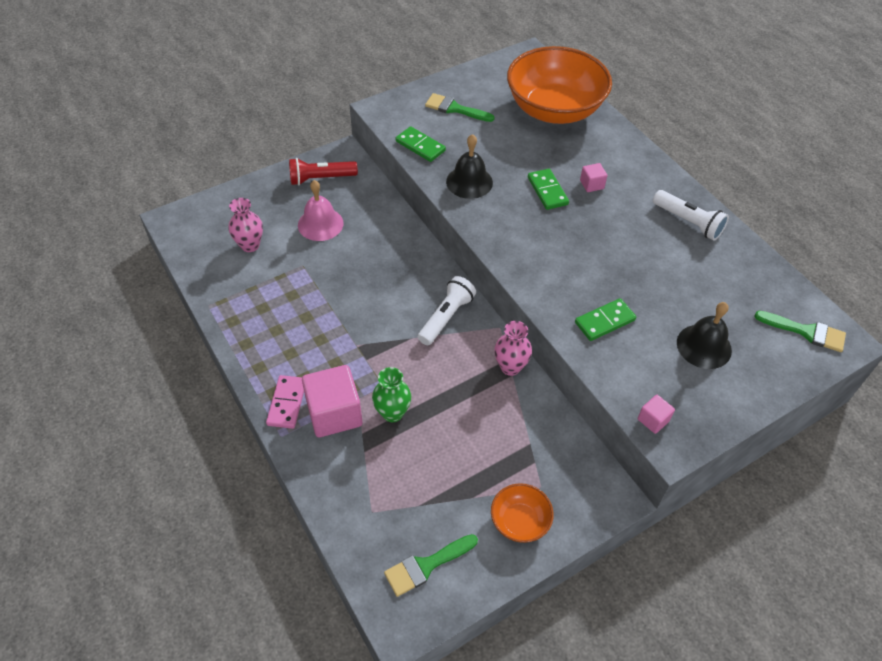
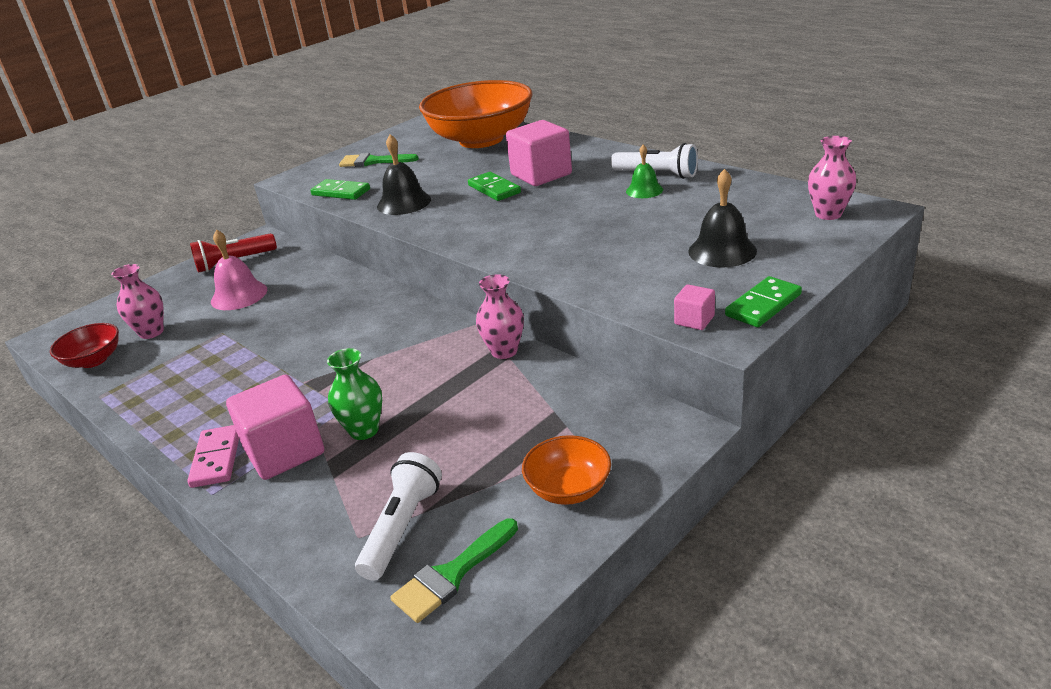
camera: 10 degrees left, 20 degrees down
white flashlight [418,276,476,345] -> white flashlight moved to [355,452,442,580]
green domino [575,298,636,341] -> green domino moved to [725,276,802,327]
pink cube [580,163,607,192] -> pink cube [506,120,572,186], size x2.12
green brush [754,311,846,352] -> pink vase [808,136,857,220]
none -> red bowl [50,323,119,368]
none -> green bell [626,144,663,198]

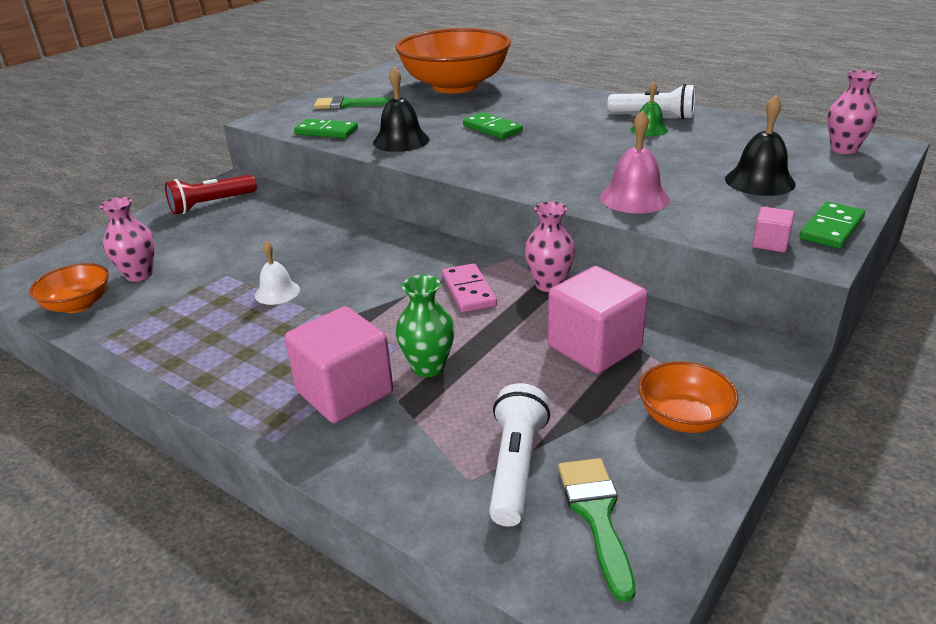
camera: 10 degrees left, 0 degrees up
red bowl [50,323,119,368] -> orange bowl [29,263,109,313]
pink domino [187,425,239,488] -> pink domino moved to [442,263,497,312]
pink bell [211,230,267,310] -> pink bell moved to [600,110,670,214]
green brush [390,519,518,623] -> green brush turned 135 degrees clockwise [558,458,635,602]
pink cube [506,120,572,186] -> pink cube moved to [548,266,648,374]
none -> white bell [255,241,300,305]

